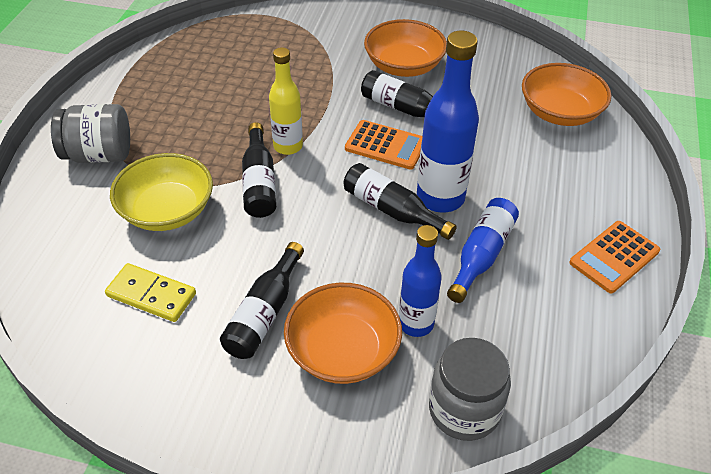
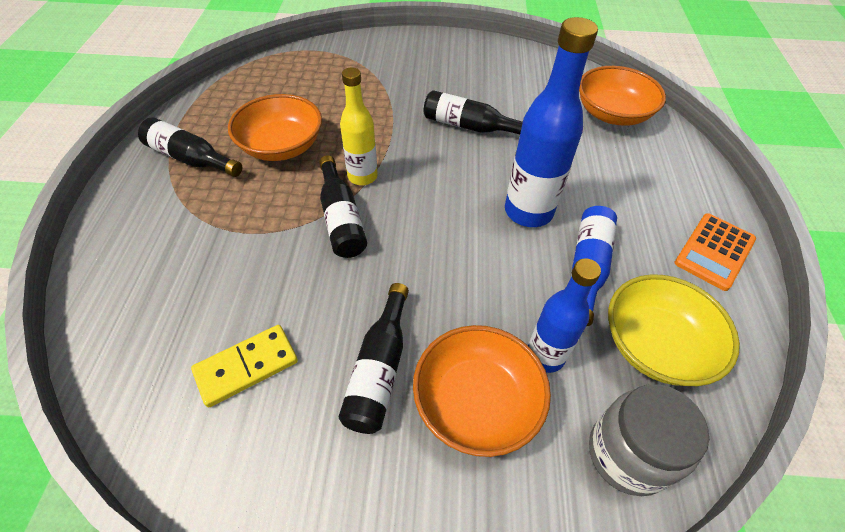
camera: 10 degrees left, 5 degrees up
grey jar [51,104,130,163] -> none
yellow domino [105,263,196,322] -> yellow domino turned 45 degrees counterclockwise [191,325,298,407]
yellow bowl [110,153,213,231] -> yellow bowl moved to [608,274,740,386]
black bottle [344,163,457,240] -> black bottle moved to [138,117,242,177]
orange calculator [345,120,422,170] -> none
orange bowl [364,19,447,77] -> orange bowl moved to [228,94,322,161]

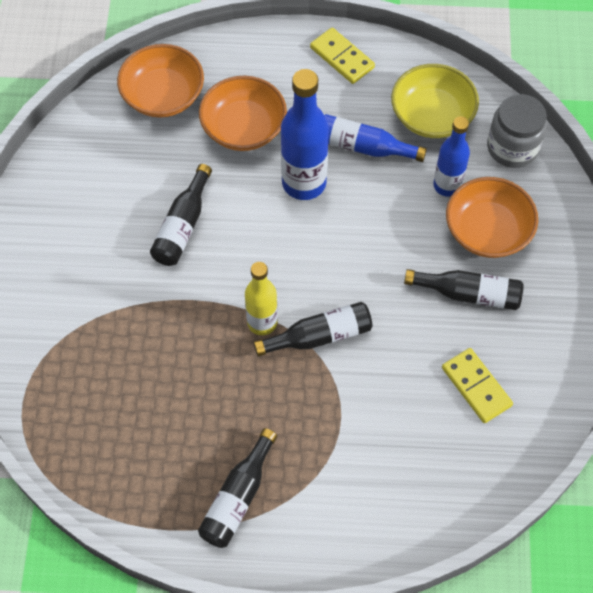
camera: 90 degrees left, 10 degrees up
orange bowl [228,94,322,161] -> orange bowl moved to [199,76,287,151]
orange calculator [675,213,756,291] -> yellow domino [310,28,375,84]

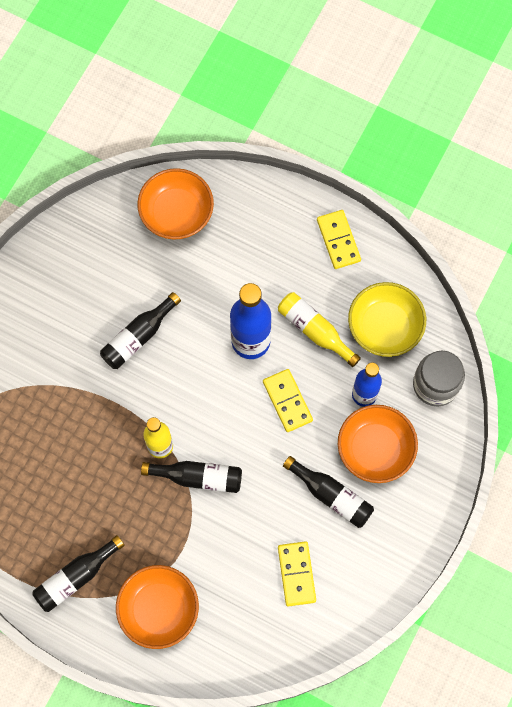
camera: 25 degrees right, 10 degrees up
orange bowl [199,76,287,151] -> orange bowl moved to [116,565,199,649]
blue bottle [324,114,427,162] -> yellow bottle [278,292,361,367]
none -> yellow domino [263,369,313,432]

